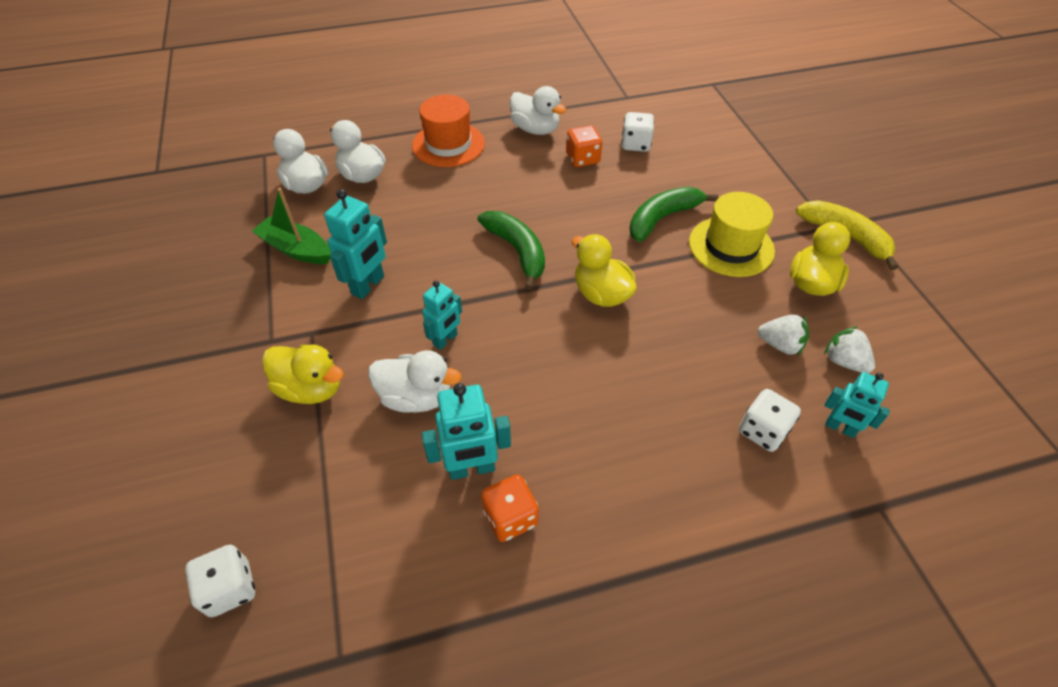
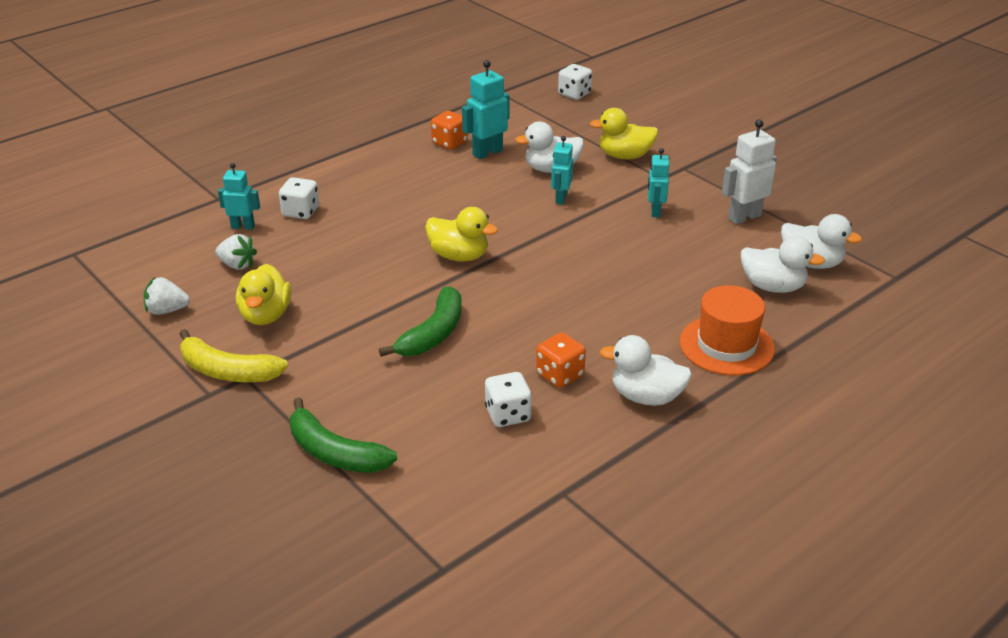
camera: 155 degrees right, 15 degrees down
green boat [252,188,331,264] -> white robot [722,119,777,224]
turquoise robot [324,189,387,299] -> turquoise robot [648,148,669,217], size x0.67
green banana [477,211,545,290] -> green banana moved to [290,397,397,473]
yellow hat [689,192,775,277] -> none
white strawberry [758,315,809,356] -> white strawberry moved to [144,277,190,315]

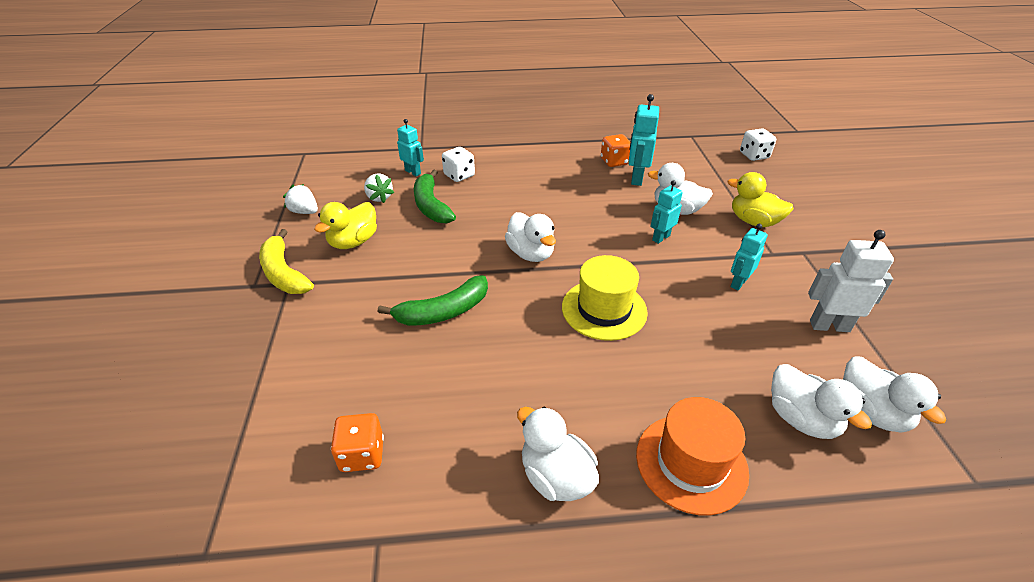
camera: 35 degrees right, 5 degrees up
green banana [290,397,397,473] -> green banana moved to [414,169,456,223]
yellow duck [425,207,498,262] -> white duck [505,212,556,262]
turquoise robot [462,60,509,159] -> turquoise robot turned 75 degrees counterclockwise [628,94,659,186]
white dice [485,372,532,427] -> none
orange dice [536,332,586,388] -> orange dice moved to [331,413,384,472]
none -> yellow hat [562,255,648,341]

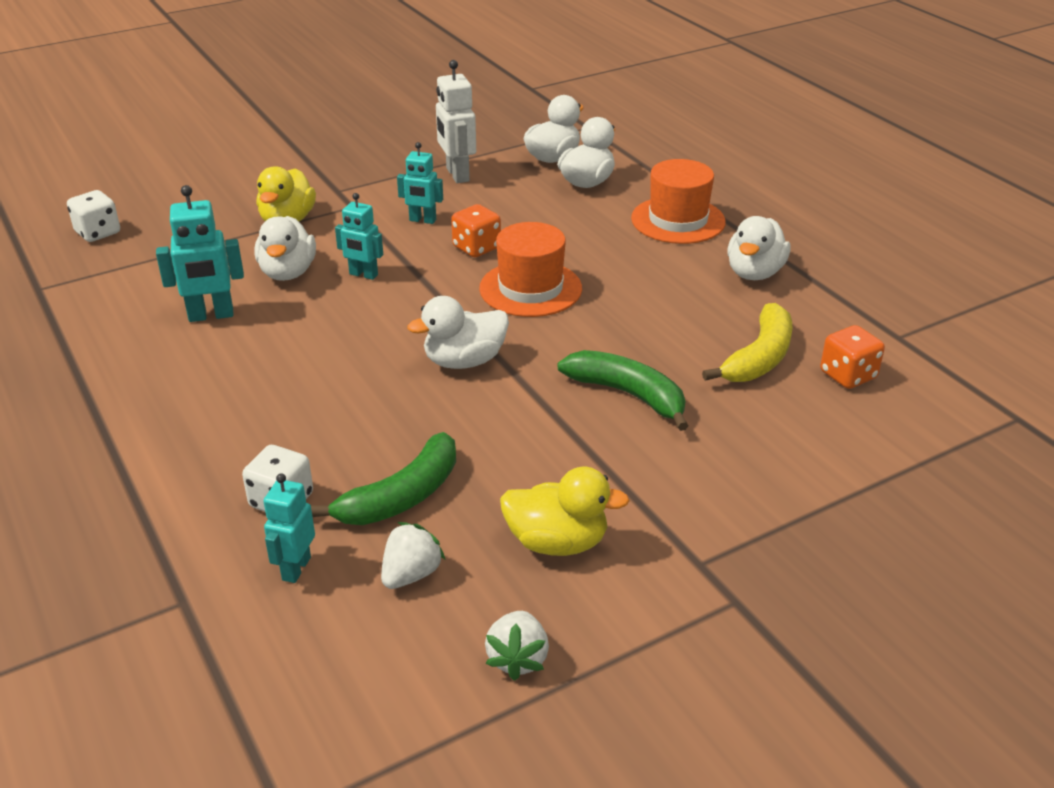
camera: 115 degrees left, 5 degrees down
yellow banana [259,229,314,294] -> yellow banana moved to [702,303,792,382]
white duck [505,212,556,262] -> white duck turned 150 degrees counterclockwise [407,296,509,369]
yellow hat [562,255,648,341] -> orange hat [479,222,582,317]
orange dice [601,134,630,167] -> orange dice moved to [451,204,501,257]

